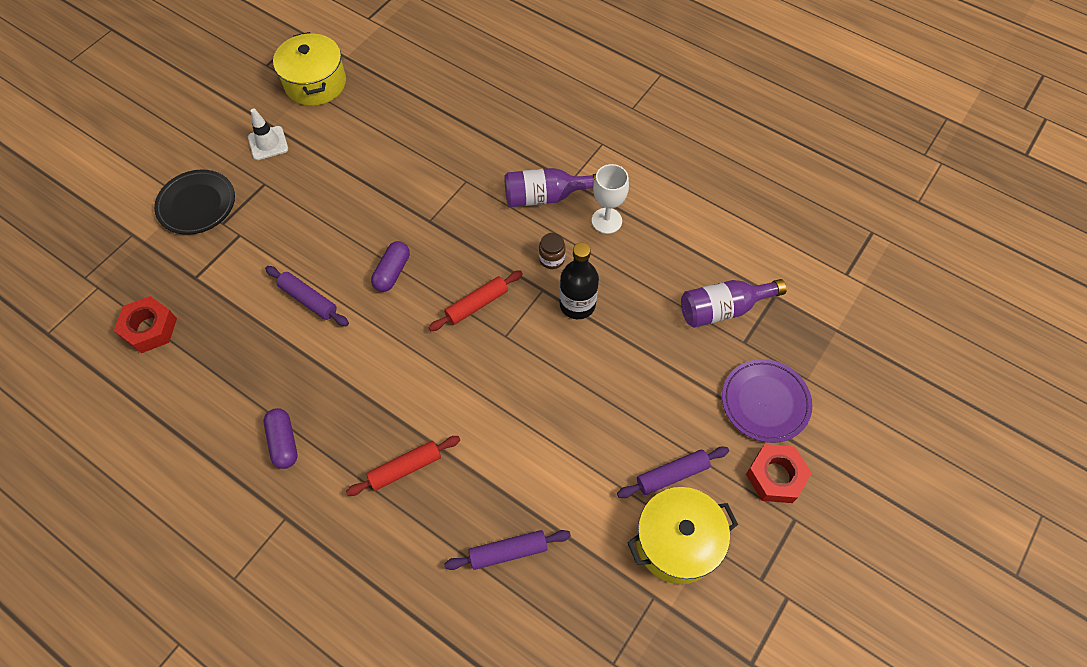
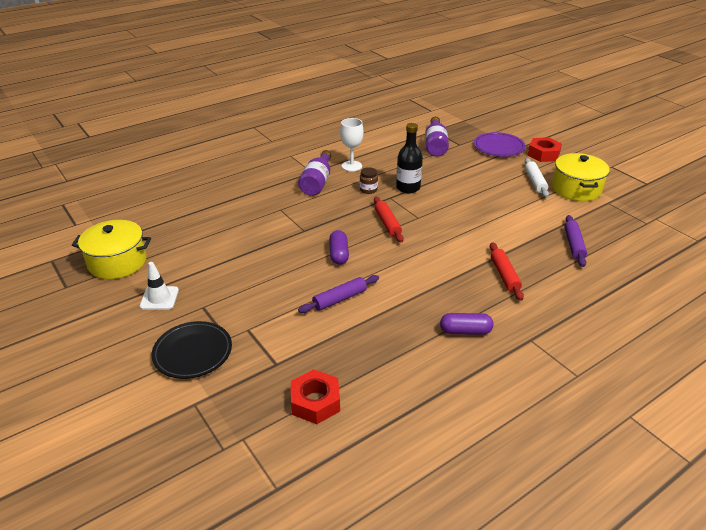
camera: 70 degrees left, 25 degrees down
purple capsule [371,241,410,292] -> purple capsule turned 45 degrees clockwise [329,230,349,265]
purple rolling pin [617,447,729,498] -> white rolling pin [525,158,549,198]

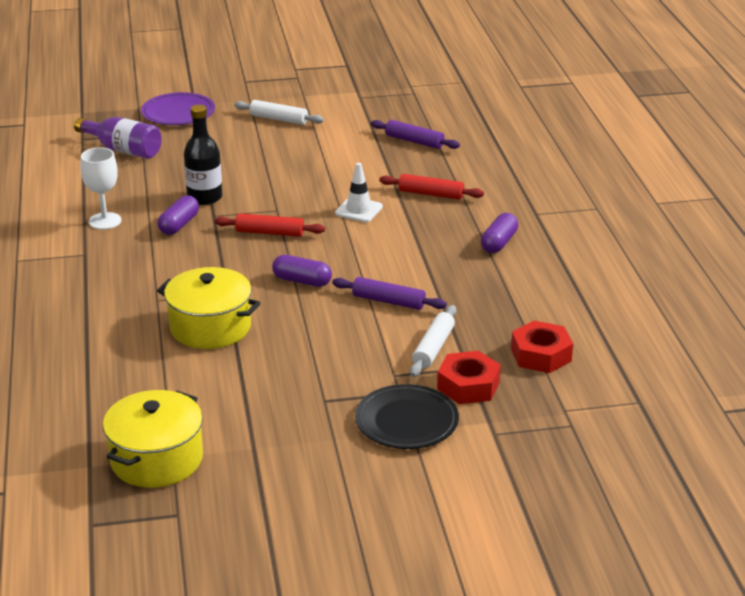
camera: 65 degrees left, 5 degrees down
white traffic cone [140,262,179,310] -> white traffic cone moved to [335,163,383,222]
purple bottle [298,150,331,196] -> none
purple rolling pin [298,275,379,313] -> purple rolling pin turned 60 degrees counterclockwise [332,277,447,310]
brown jar [360,167,378,194] -> purple capsule [158,195,199,235]
red nut [528,137,562,162] -> red nut moved to [437,351,501,404]
yellow pot [552,153,610,201] -> yellow pot moved to [157,267,260,349]
none -> white rolling pin [410,305,456,377]

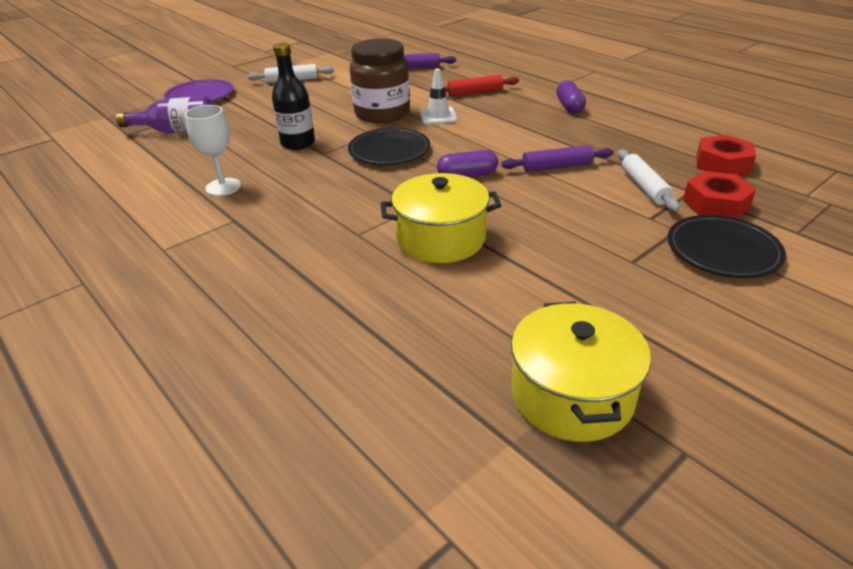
camera: 30 degrees left, 5 degrees up
purple capsule [158,195,199,235] -> none
red rolling pin [215,213,325,237] -> black plate [348,128,430,165]
none -> brown jar [349,38,410,123]

